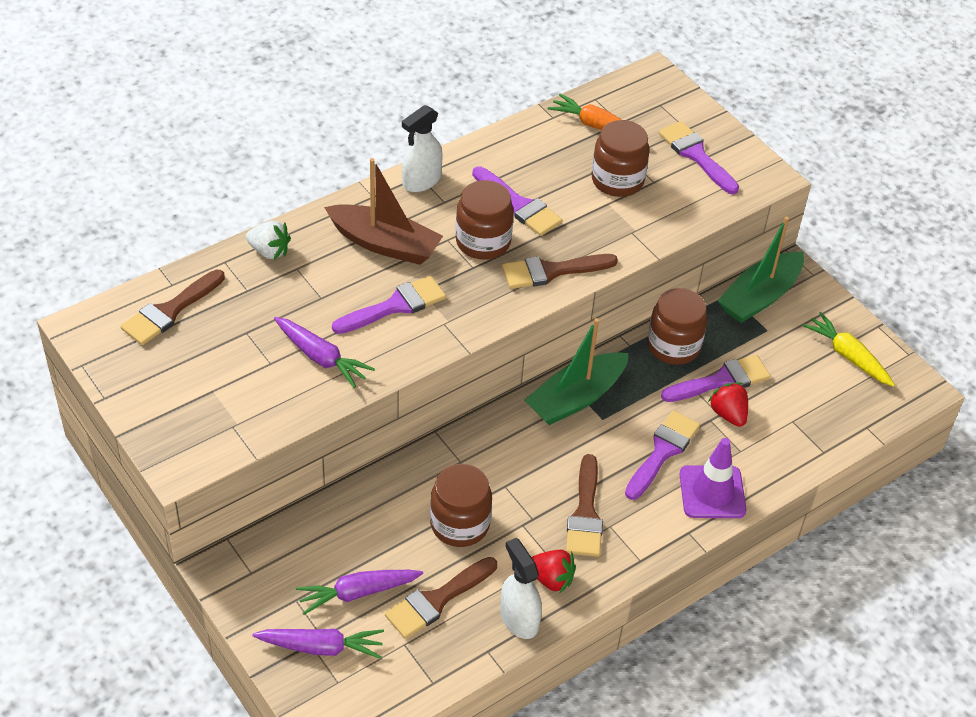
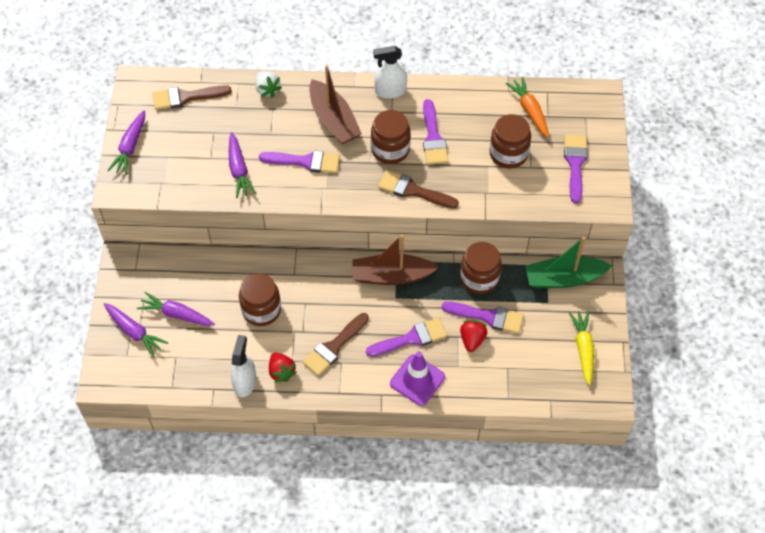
camera: 40 degrees right, 10 degrees up
brown brush [385,557,497,639] -> none
green boat [524,318,629,425] -> brown boat [352,235,439,285]
none -> purple carrot [107,110,145,175]

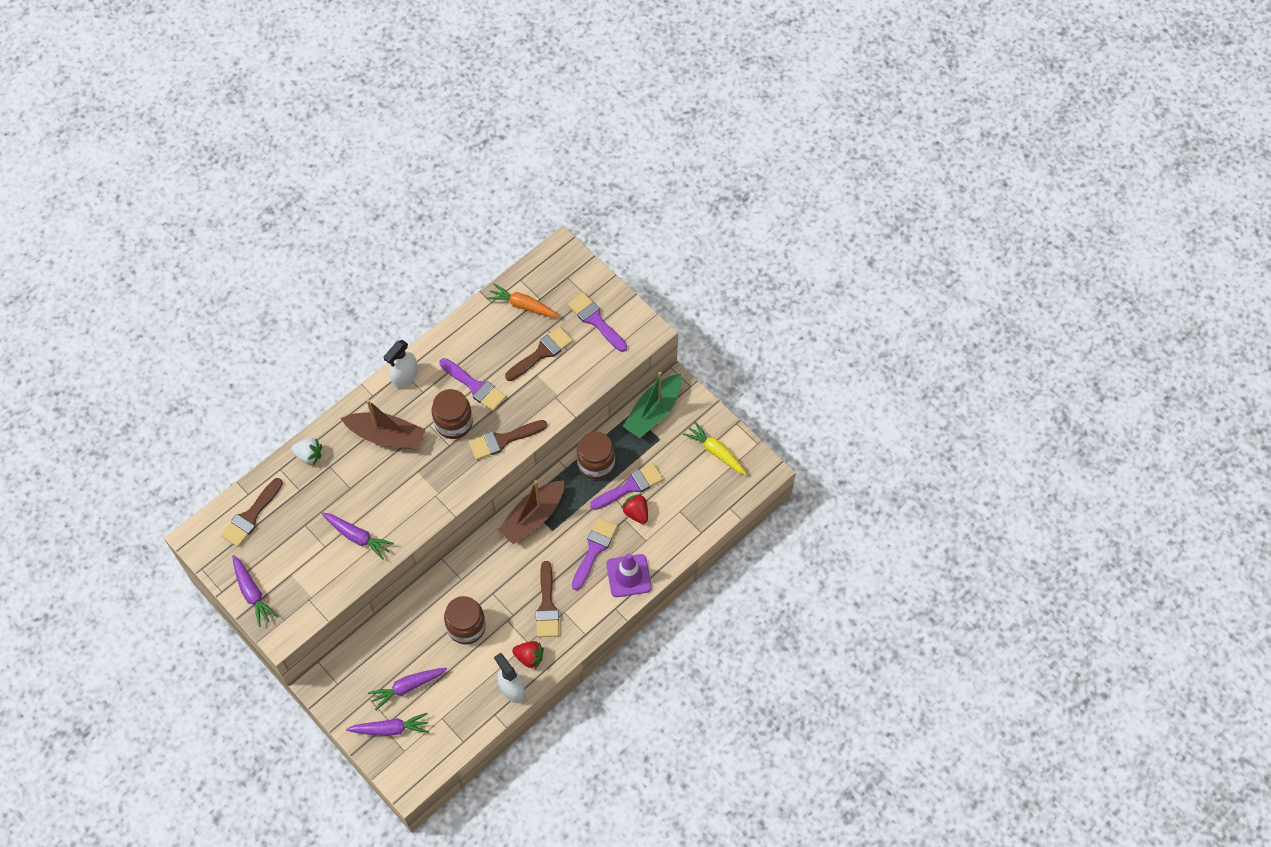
camera: 45 degrees left, 5 degrees up
purple brush [259,150,340,173] -> none
brown jar [490,114,531,168] -> brown brush [505,326,573,381]

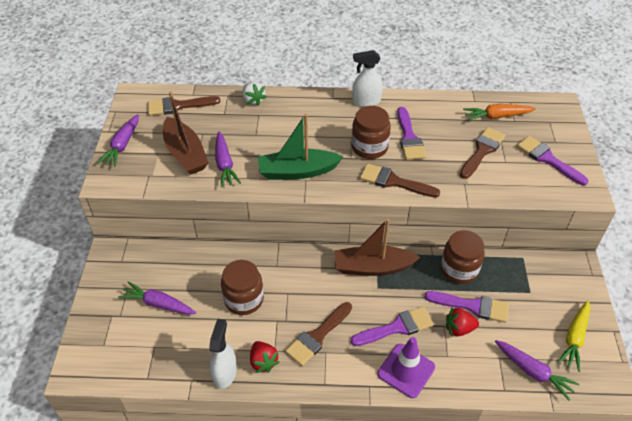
camera: 45 degrees right, 15 degrees down
brown boat [341,400,426,450] -> brown boat moved to [163,91,209,175]
purple carrot [346,713,429,736] -> purple carrot moved to [495,340,579,401]
orange carrot [486,283,560,317] -> orange carrot turned 75 degrees counterclockwise [463,104,536,121]
brown brush [505,326,573,381] -> brown brush turned 60 degrees counterclockwise [460,127,506,179]
purple brush [568,292,627,352] -> purple brush turned 45 degrees counterclockwise [517,136,589,185]
red strawberry [621,494,648,524] -> red strawberry turned 105 degrees counterclockwise [446,308,479,336]
green boat [623,372,681,438] -> green boat moved to [258,114,343,180]
yellow carrot [683,421,747,475] -> yellow carrot turned 150 degrees counterclockwise [557,300,590,372]

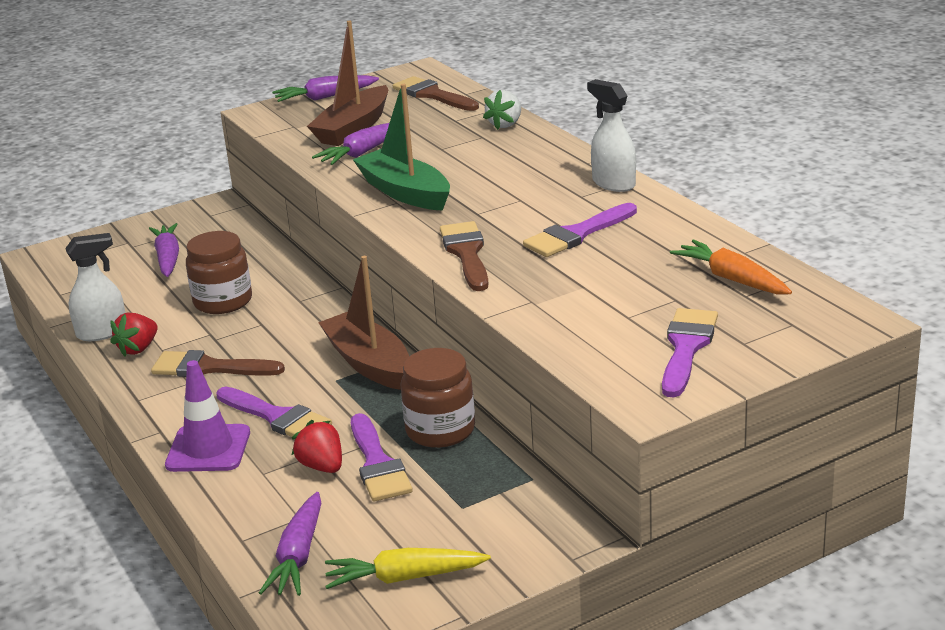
camera: 60 degrees right, 20 degrees down
brown jar [351,106,391,159] -> none
brown brush [460,127,506,179] -> none

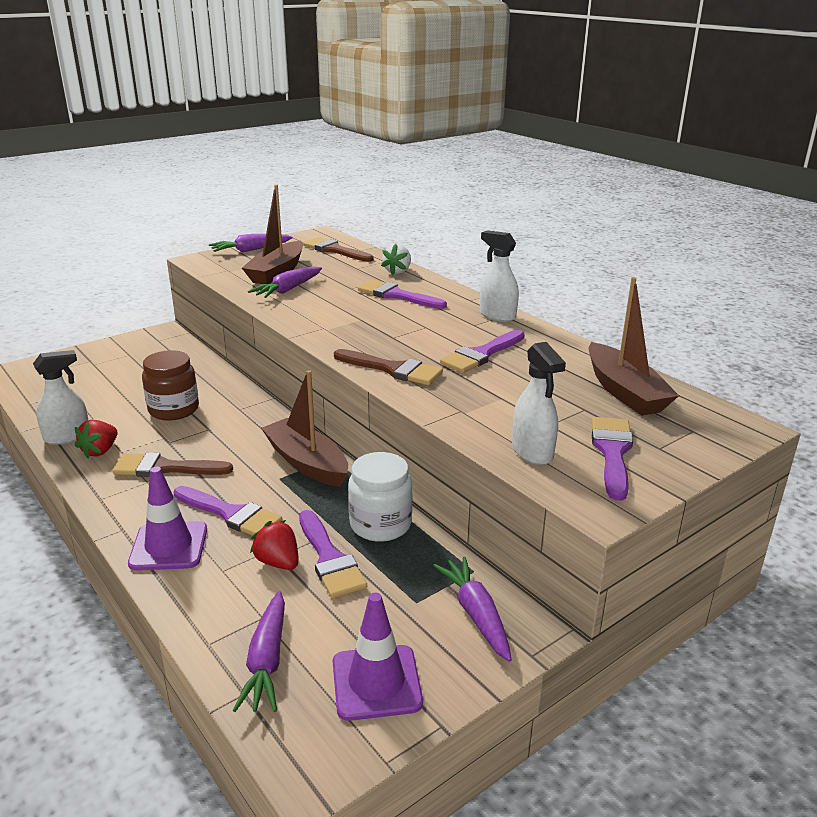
camera: 10 degrees left, 0 degrees up
purple carrot [149,223,179,277] -> purple carrot moved to [433,557,512,662]
yellow carrot [325,548,491,589] -> purple traffic cone [333,593,423,721]
green boat [353,84,450,211] -> none
brown jar [400,348,475,448] -> white jar [348,452,412,542]
brown brush [440,221,489,291] -> brown brush turned 135 degrees clockwise [334,349,443,385]
orange carrot [670,239,792,295] -> brown boat [588,277,679,416]
none -> purple brush [358,280,447,309]
none -> white spray bottle [512,342,566,465]

